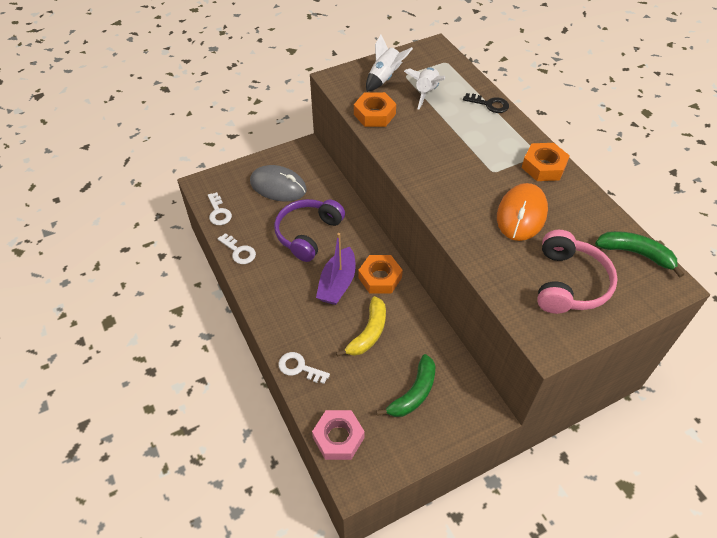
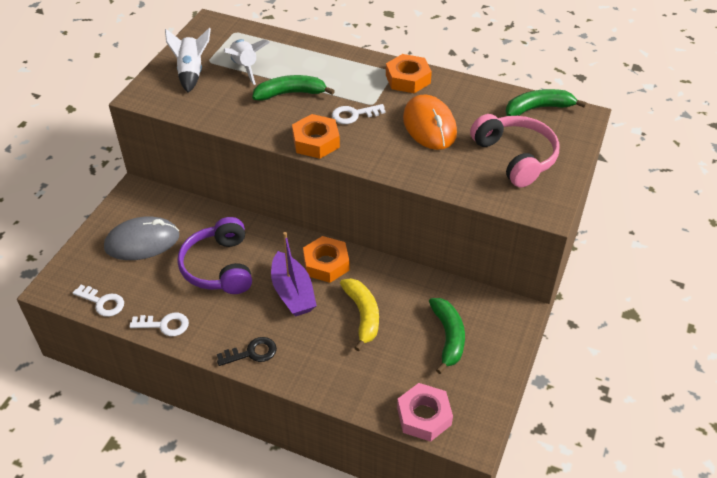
camera: 40 degrees left, 5 degrees down
white key [278,352,330,384] -> white key moved to [332,104,386,124]
orange nut [354,92,396,127] -> orange nut moved to [292,114,340,159]
black key [463,93,509,113] -> black key moved to [217,337,277,366]
none -> green banana [252,75,335,101]

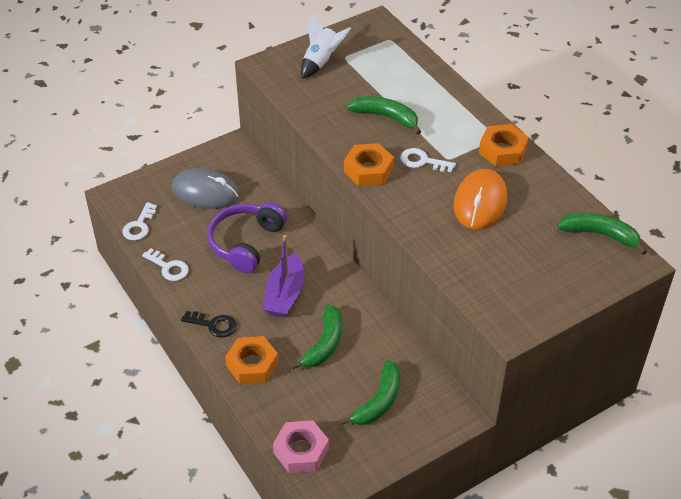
camera: 35 degrees right, 0 degrees up
white key [73,285,124,317] -> white key turned 45 degrees clockwise [122,202,157,241]
white rocket [224,39,270,85] -> none
orange nut [303,236,349,283] -> orange nut moved to [225,336,279,384]
yellow banana [340,278,379,352] -> green banana [291,304,342,370]
pink headphones [470,114,560,187] -> none

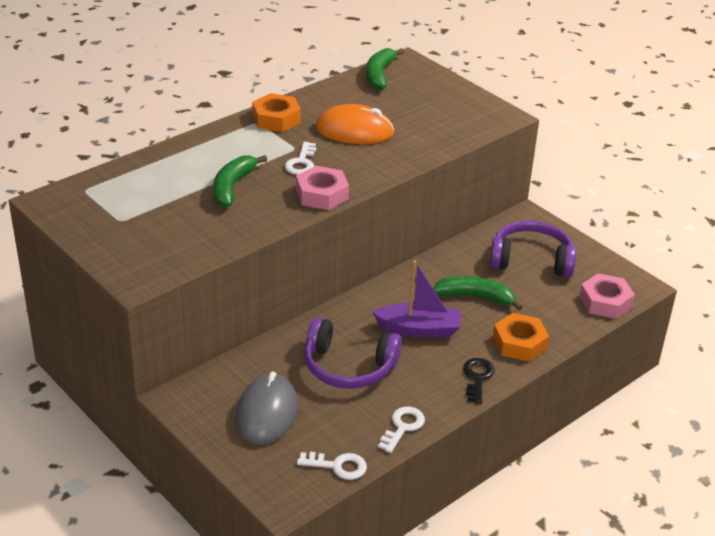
camera: 100 degrees left, 10 degrees down
white rocket [301,14,351,79] -> none
green banana [340,360,400,425] -> purple headphones [490,220,576,277]
orange nut [344,143,394,186] -> pink nut [296,166,349,210]

